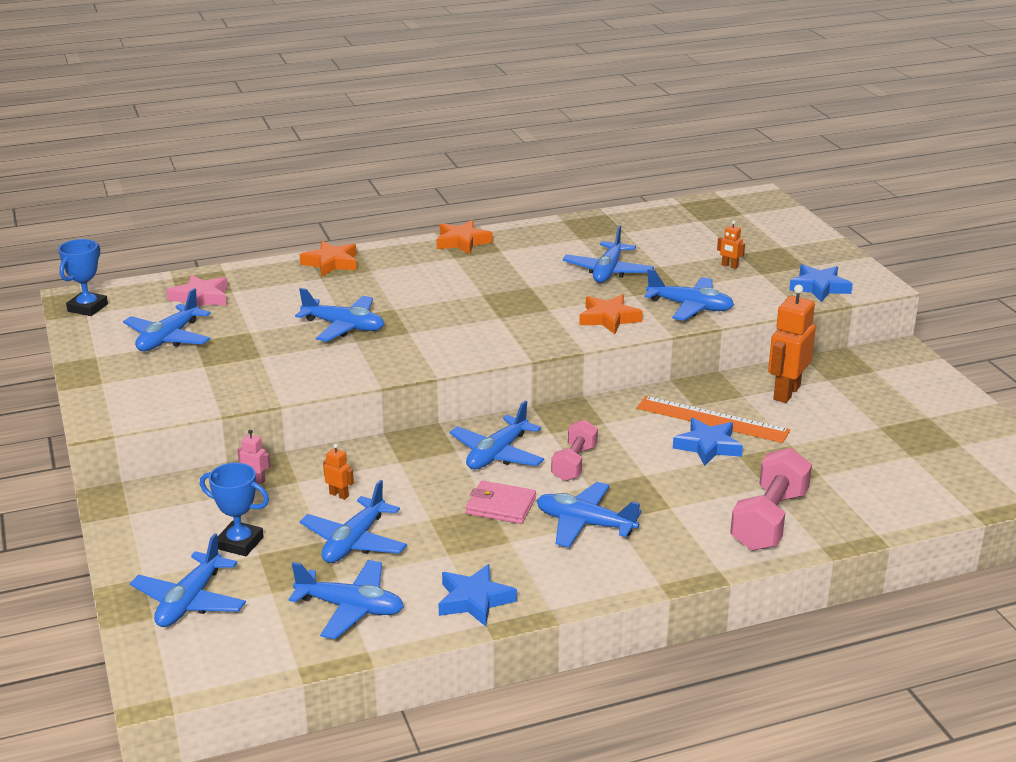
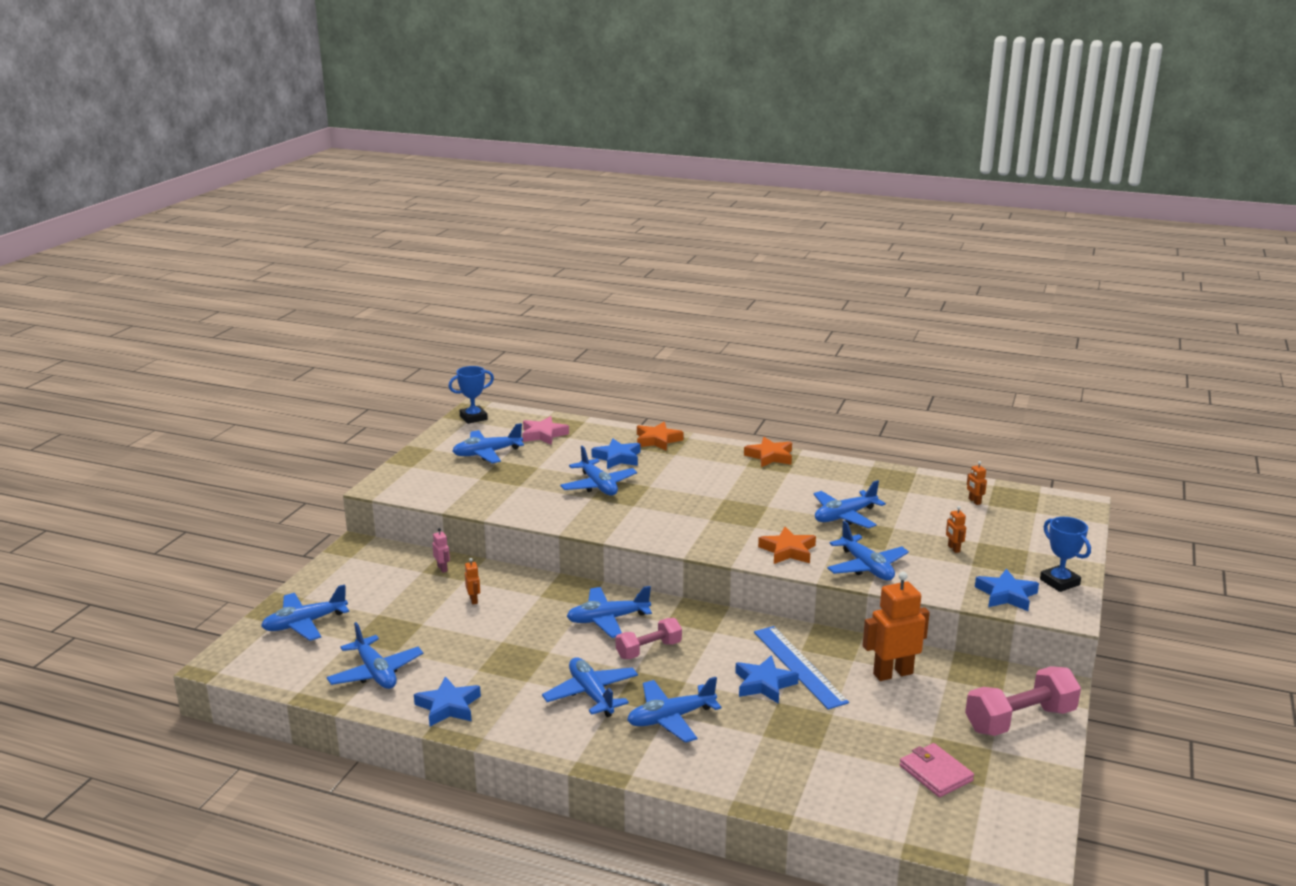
camera: 40 degrees right, 5 degrees down
blue trophy [200,463,269,556] -> blue trophy moved to [1040,517,1091,592]
blue plane [300,480,407,563] -> blue plane moved to [627,677,721,743]
pink wallet [466,481,536,524] -> pink wallet moved to [900,743,974,797]
orange ruler [637,396,790,443] -> blue ruler [754,626,849,710]
pink dumbbell [730,448,812,551] -> pink dumbbell moved to [965,666,1081,736]
none -> blue star [592,438,640,469]
none -> orange robot [967,461,987,505]

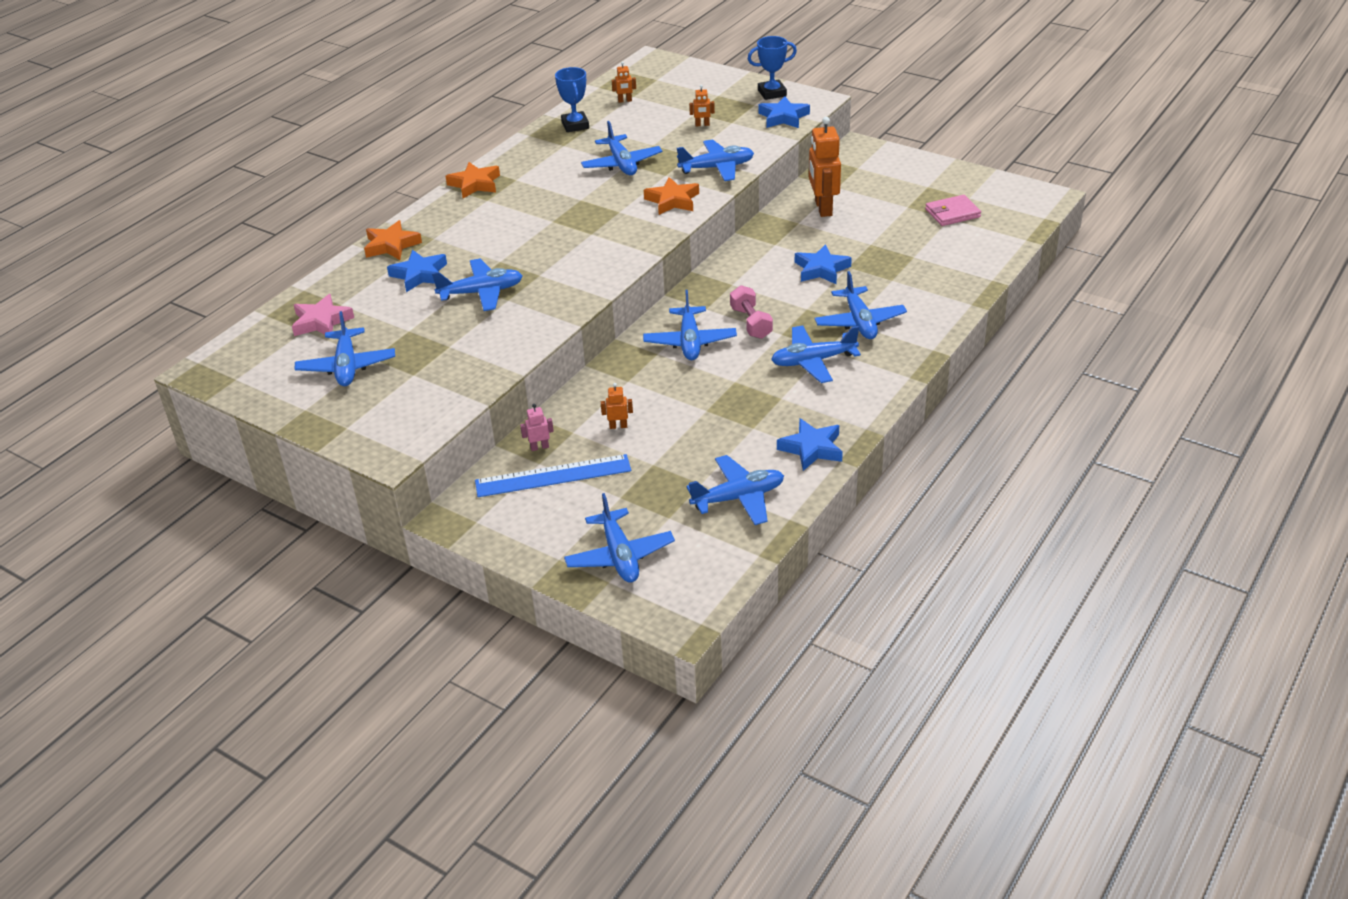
camera: 75 degrees left, 15 degrees up
blue trophy [448,366,494,424] -> blue trophy moved to [555,67,589,132]
blue ruler [754,626,849,710] -> blue ruler moved to [475,454,631,497]
pink dumbbell [965,666,1081,736] -> none

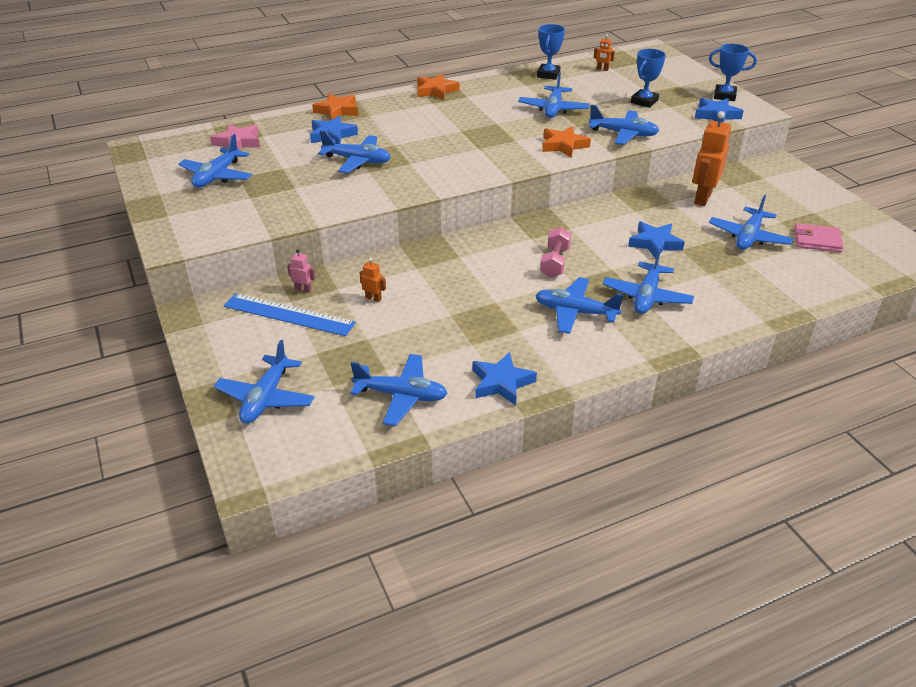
camera: 30 degrees right, 0 degrees up
blue plane [643,290,737,360] -> blue plane moved to [709,195,793,250]
orange robot [689,85,715,127] -> blue trophy [631,49,666,108]

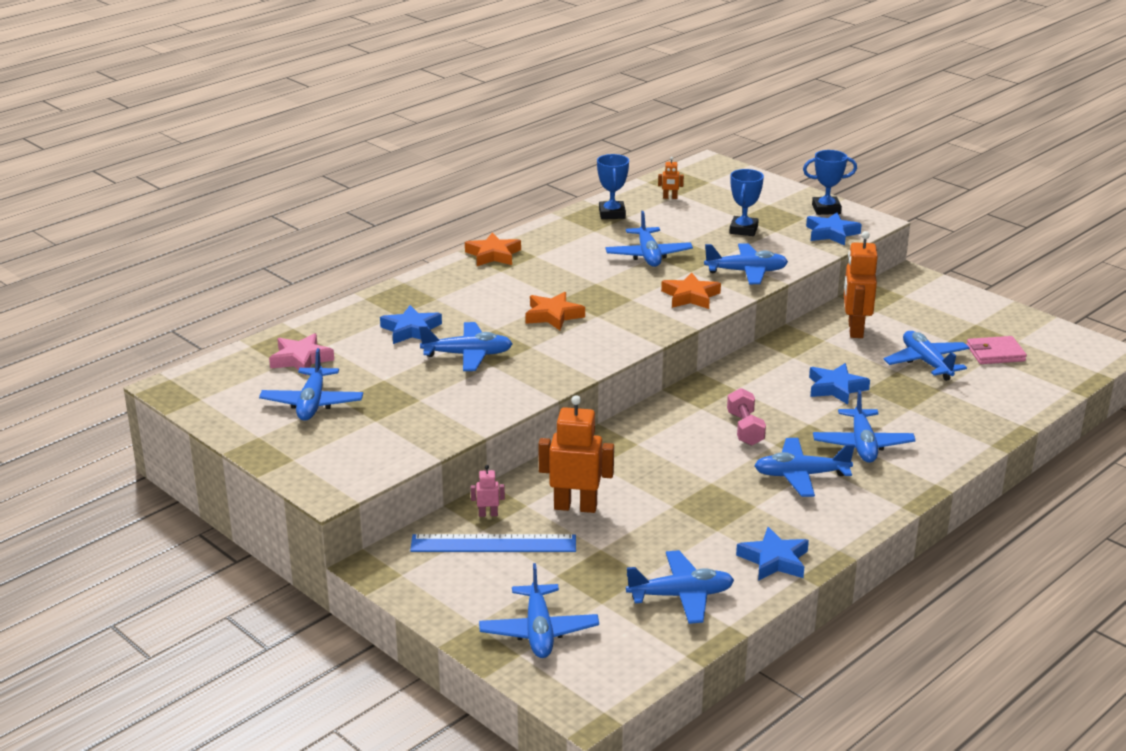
camera: 20 degrees left, 10 degrees down
orange star [312,93,359,120] -> orange star moved to [525,292,585,330]
orange robot [360,258,386,302] -> orange robot [538,395,614,513], size x2.22
blue plane [709,195,793,250] -> blue plane turned 150 degrees clockwise [884,331,970,381]

